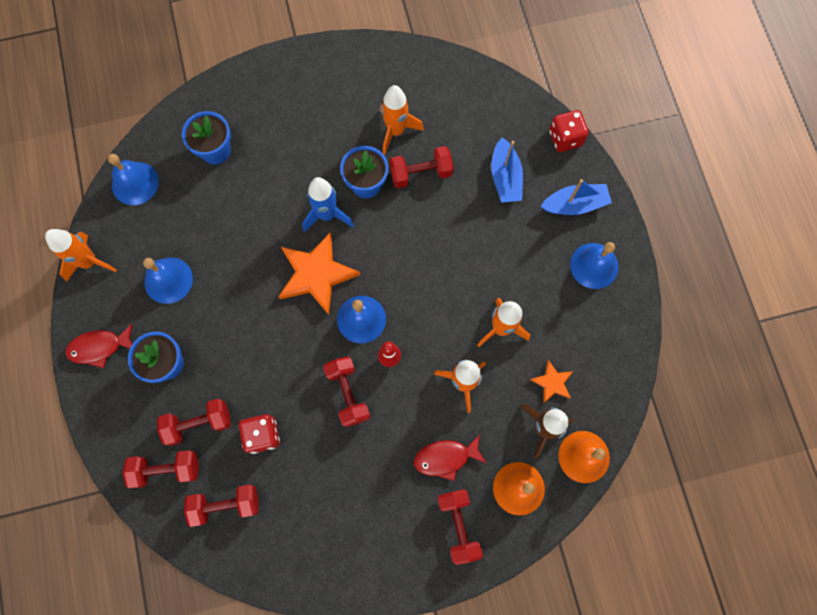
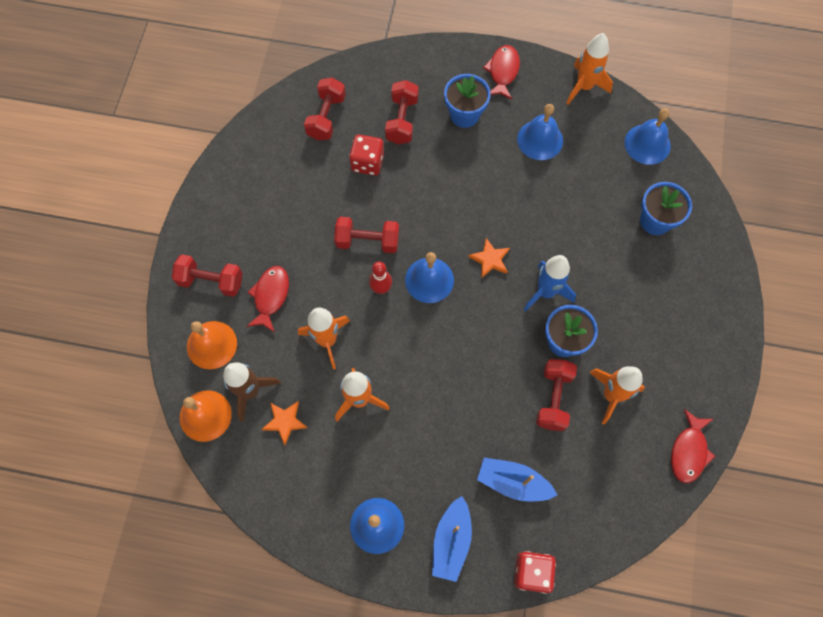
camera: 115 degrees right, 5 degrees down
red dumbbell [122,450,199,488] -> none
orange star [278,232,360,315] -> orange star [468,238,510,278], size x0.50
none -> red fish [671,409,715,483]

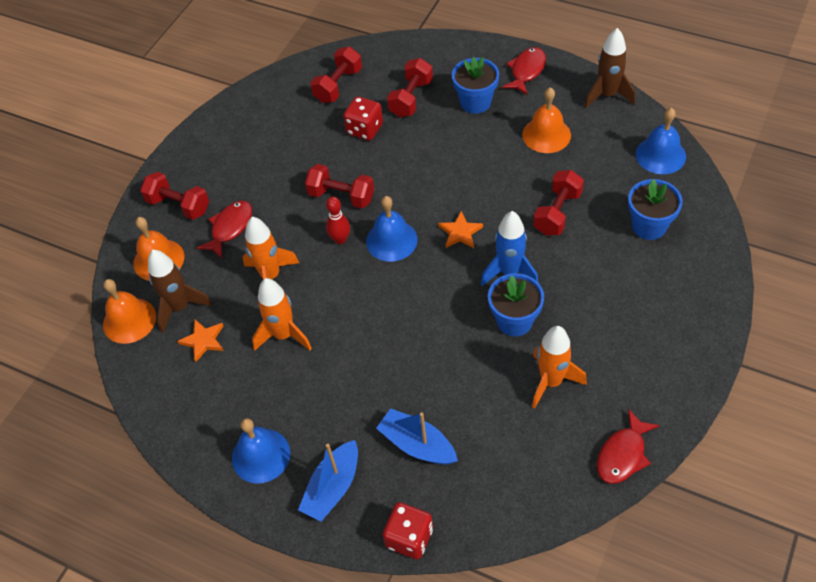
camera: 20 degrees right, 15 degrees down
blue bell [517,104,563,160] -> orange bell [522,87,571,153]
red dumbbell [536,359,577,431] -> red dumbbell moved to [533,170,584,235]
orange rocket [566,33,613,105] -> brown rocket [584,28,635,109]

